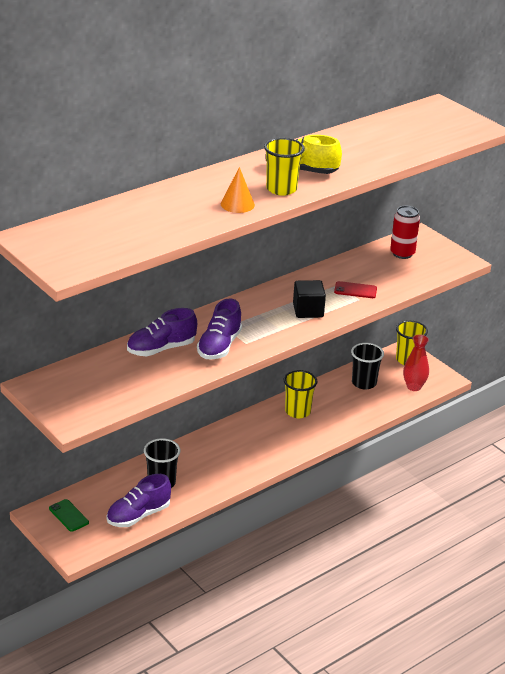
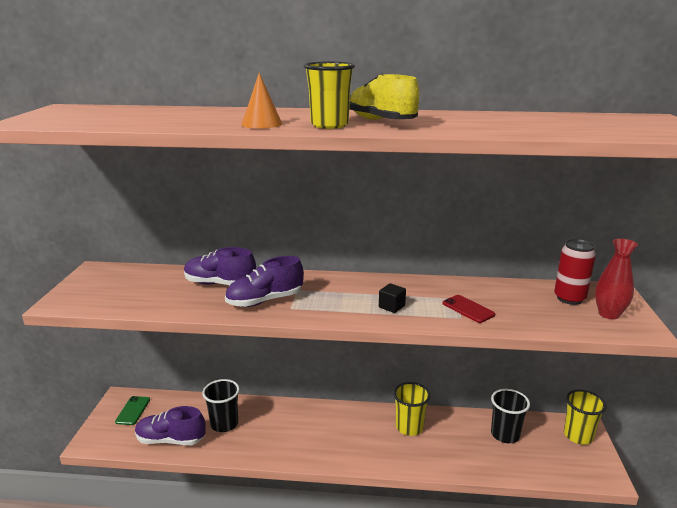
camera: 45 degrees right, 10 degrees down
black cube [293,280,326,318] -> black cube [379,283,406,313], size x0.62
red vase [403,334,429,391] -> red vase moved to [595,239,638,319]

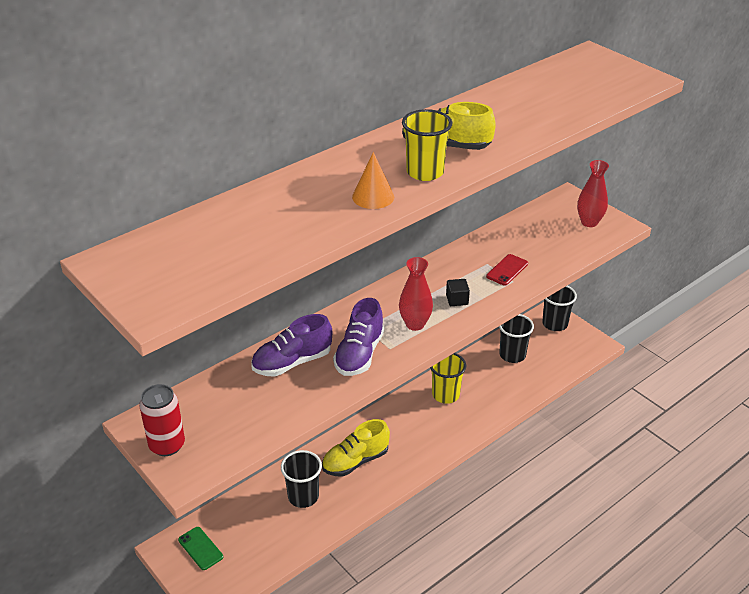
camera: 45 degrees left, 15 degrees up
purple shoe [135,406,206,445] -> none
red phone [443,295,495,323] -> red phone turned 60 degrees counterclockwise [486,254,528,286]
red can [554,239,596,305] -> red can moved to [139,384,185,456]
yellow cup [564,390,606,444] -> black cup [542,286,577,331]
none -> yellow shoe [322,419,390,476]
none -> red vase [399,257,433,331]

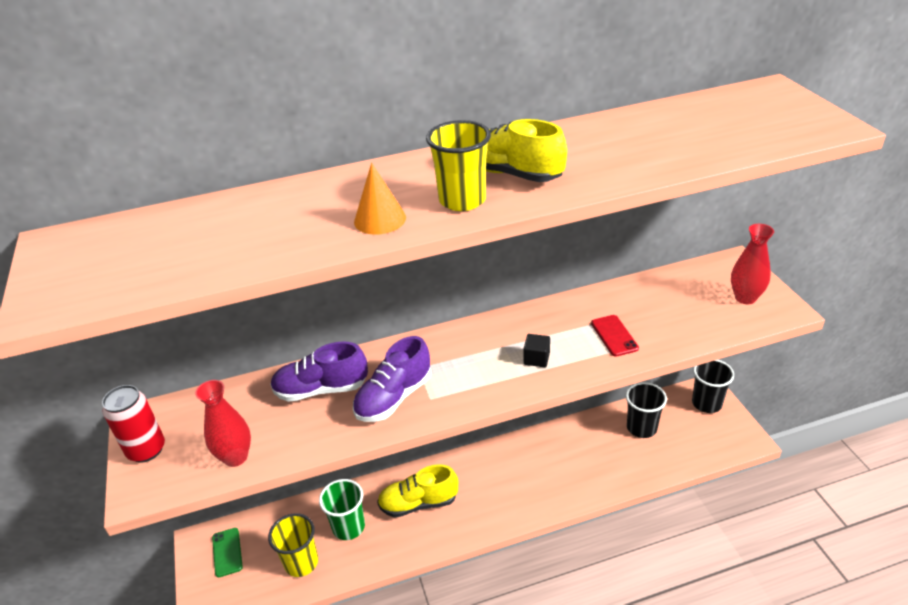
camera: 25 degrees right, 0 degrees up
black cup [281,450,322,508] -> green cup [319,479,365,540]
red vase [399,257,433,331] -> red vase moved to [195,380,251,467]
yellow cup [430,353,466,404] -> yellow cup moved to [268,513,318,577]
red phone [486,254,528,286] -> red phone turned 75 degrees counterclockwise [591,315,639,357]

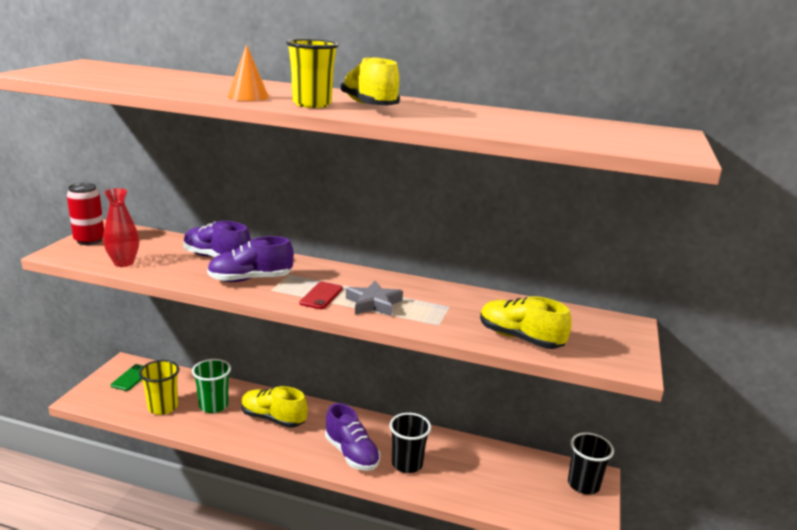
camera: 30 degrees right, 15 degrees down
black cube [524,334,550,367] -> grey star [346,281,403,316]
red phone [591,315,639,357] -> red phone moved to [299,282,343,309]
black cup [626,382,667,438] -> black cup moved to [389,413,431,473]
red vase [731,224,774,304] -> none
none -> purple shoe [325,403,380,471]
none -> yellow shoe [480,296,572,349]

